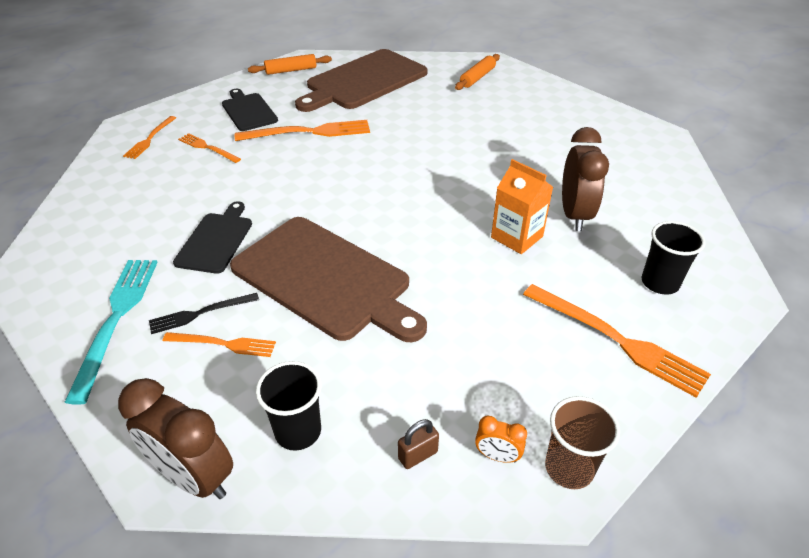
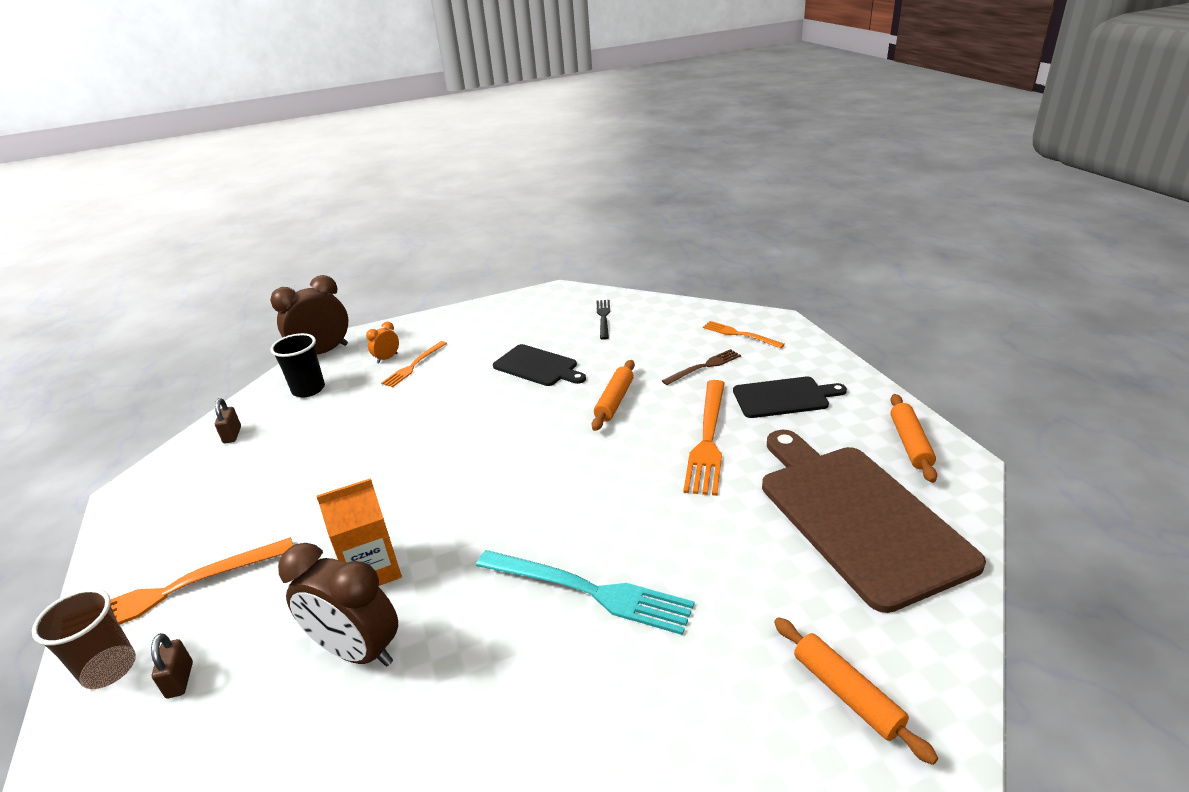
camera: 115 degrees right, 10 degrees down
turquoise fork [64,260,158,405] -> turquoise fork moved to [476,550,695,635]
black fork [149,293,259,334] -> black fork moved to [597,300,610,340]
orange fork [178,133,241,163] -> brown fork [662,349,741,385]
brown cutting board [230,217,427,342] -> none
orange clock [475,416,527,463] -> orange clock moved to [366,322,399,363]
brown cup [545,396,620,489] -> brown cup moved to [32,588,136,689]
black cup [641,221,706,295] -> brown padlock [151,633,193,698]
none -> orange rolling pin [592,360,635,431]

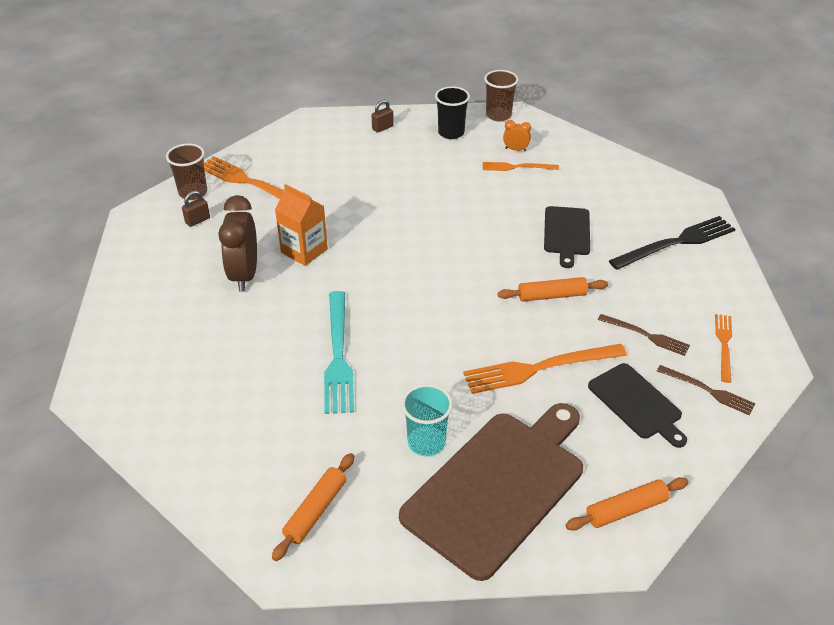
camera: 60 degrees right, 10 degrees up
brown clock [270,275,348,354] -> brown cup [484,70,519,121]
black fork [597,300,610,340] -> black fork [609,216,735,270], size x1.73
none -> turquoise cup [401,384,453,457]
none -> brown fork [657,365,755,415]

